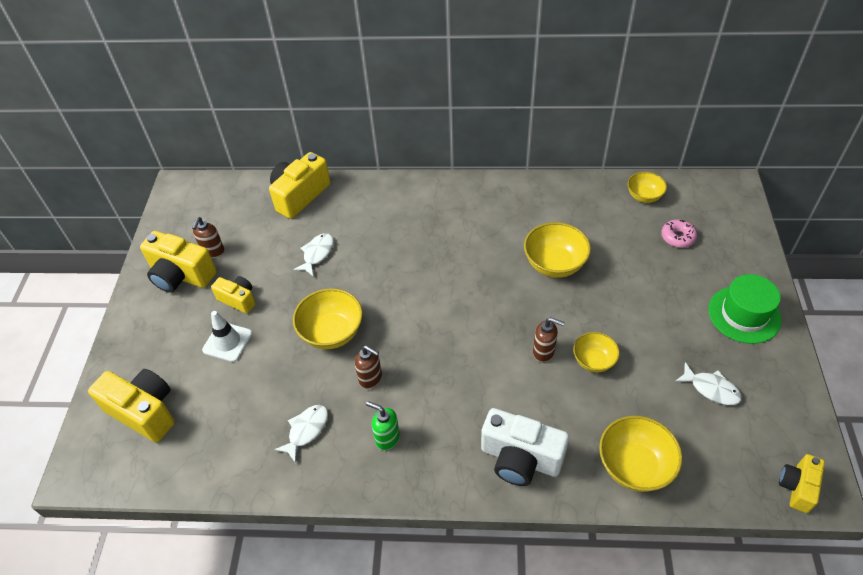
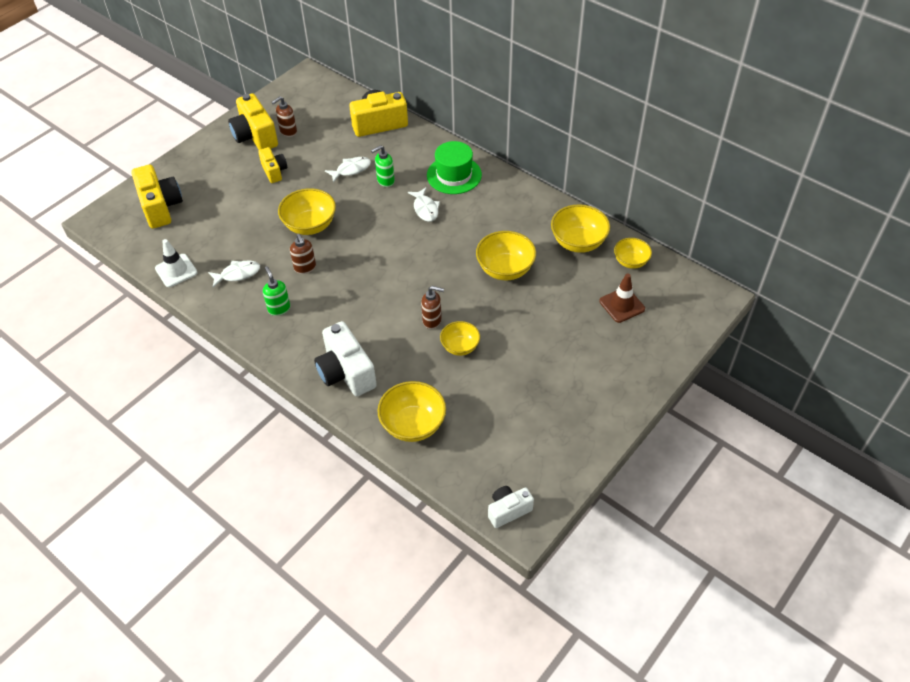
camera: 35 degrees right, 0 degrees up
white traffic cone [202,311,252,362] -> white traffic cone moved to [155,239,198,287]
brown soap dispenser [533,317,565,362] -> brown soap dispenser turned 45 degrees counterclockwise [421,286,444,329]
pink donut [661,219,697,248] -> brown traffic cone [599,274,645,323]
white fish [675,362,742,405] -> white fish moved to [408,188,440,222]
green hat [708,274,782,344] -> green hat moved to [427,141,482,194]
yellow camera [779,454,825,513] -> white camera [488,486,534,528]
none -> green soap dispenser [371,145,395,187]
none -> yellow bowl [551,204,610,253]

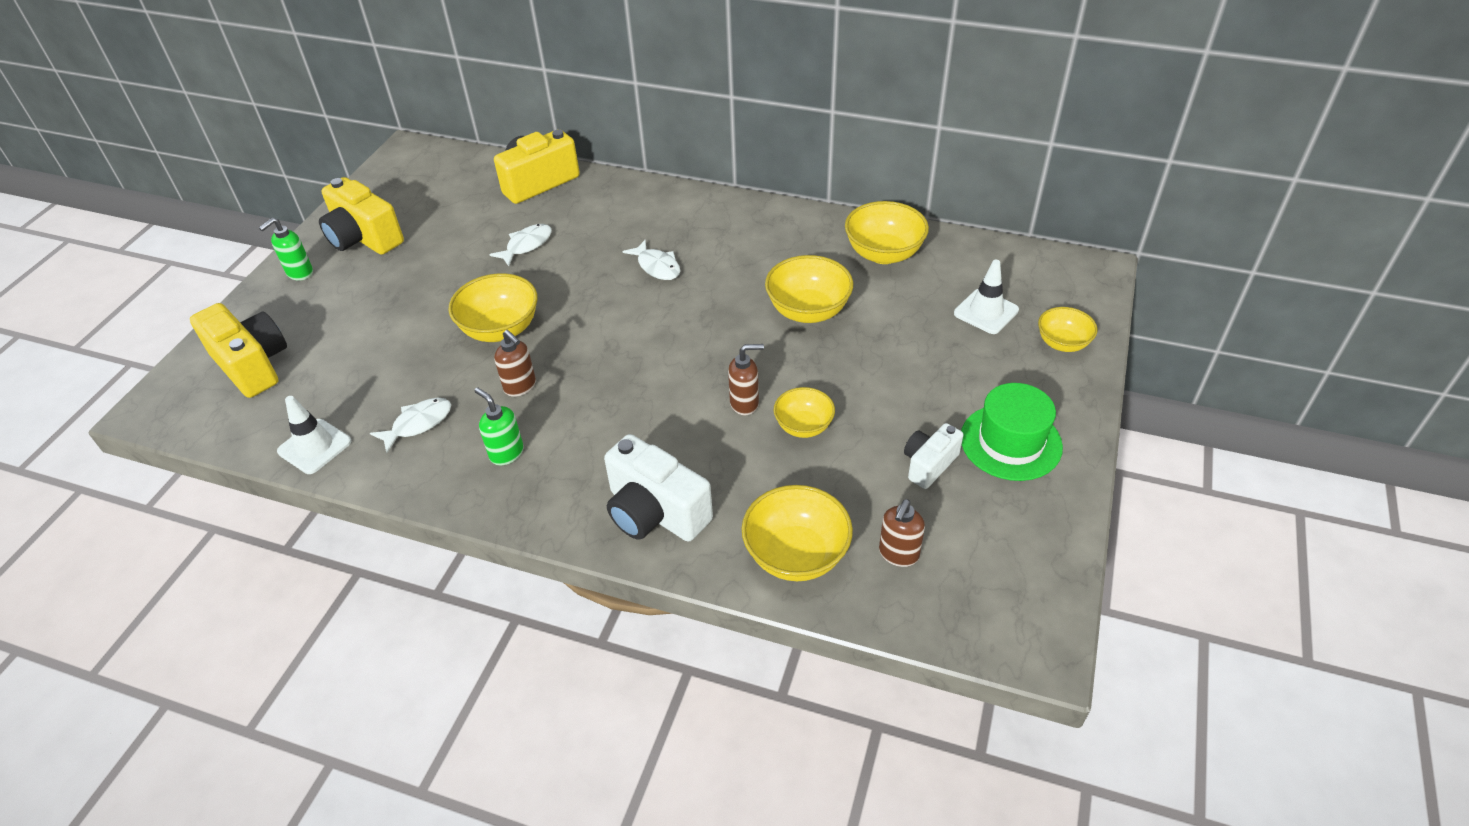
camera: 20 degrees left, 5 degrees down
yellow camera [258,147,287,183] -> none
brown soap dispenser [271,96,297,137] -> brown soap dispenser moved to [879,499,925,567]
green soap dispenser [371,145,395,187] -> green soap dispenser moved to [259,218,313,281]
green hat [427,141,482,194] -> green hat moved to [961,383,1063,481]
white camera [488,486,534,528] -> white camera moved to [904,423,963,489]
brown traffic cone [599,274,645,323] -> white traffic cone [954,260,1019,334]
yellow bowl [614,238,652,269] -> yellow bowl moved to [1038,307,1098,352]

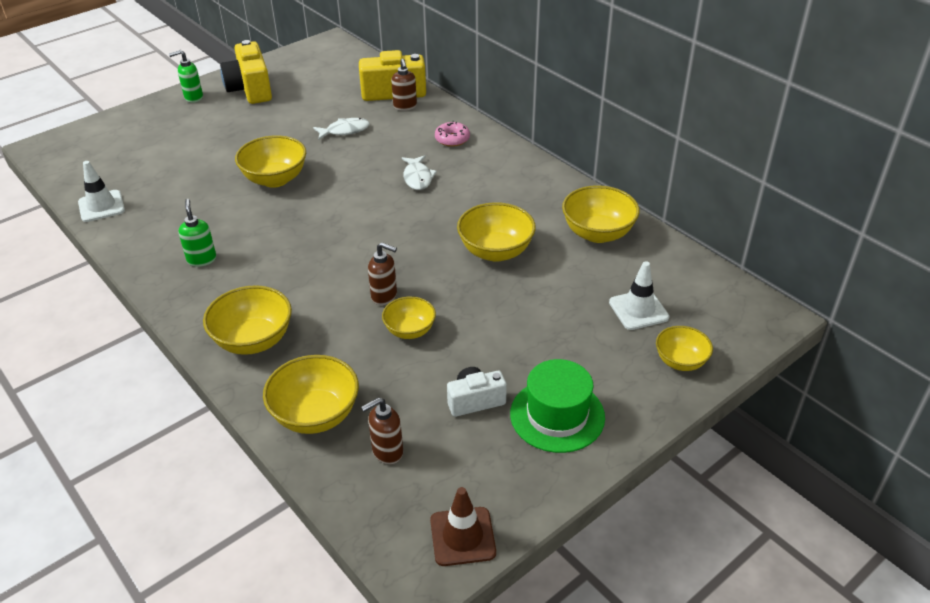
camera: 30 degrees right, 5 degrees down
yellow camera [190,303,287,398] -> none
white fish [370,398,451,453] -> none
brown soap dispenser [494,330,536,397] -> brown soap dispenser moved to [391,59,417,111]
white camera [604,434,713,542] -> yellow bowl [203,285,292,355]
none -> brown traffic cone [430,487,496,566]
none -> pink donut [435,121,470,147]

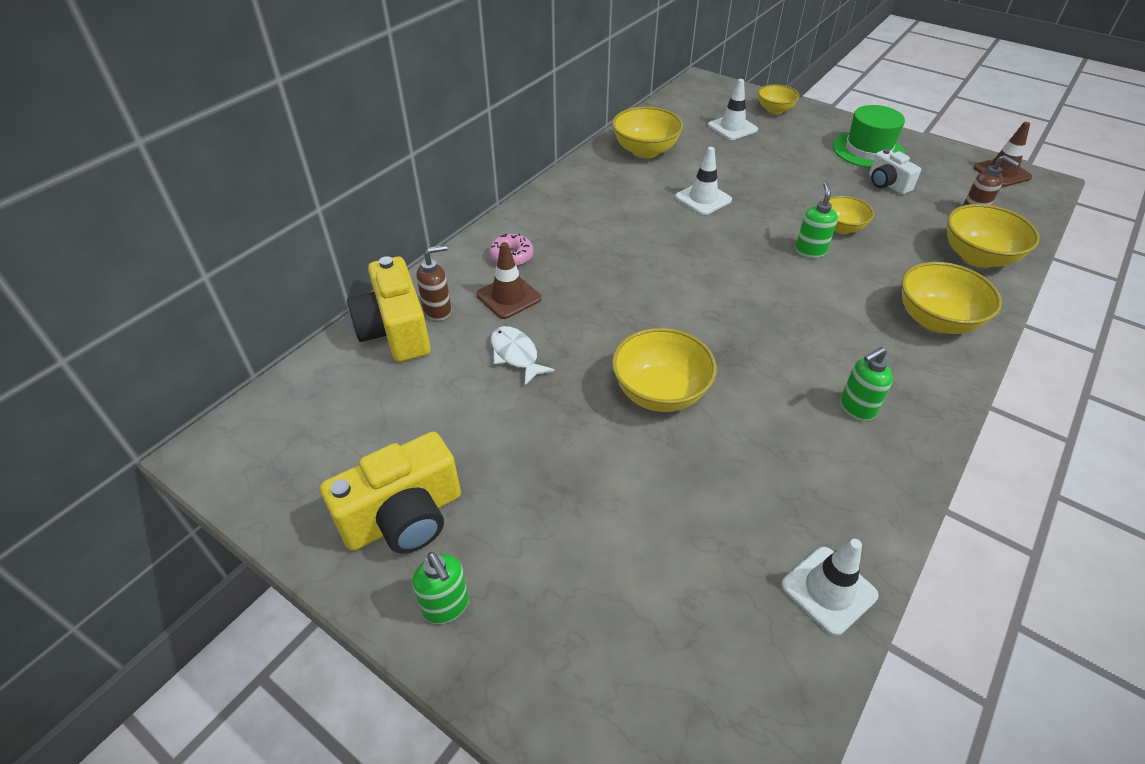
camera: 105 degrees left, 5 degrees up
brown soap dispenser [368,242,397,305] -> green soap dispenser [795,182,838,258]
white fish [402,155,437,190] -> none
yellow bowl [457,202,536,262] -> white traffic cone [675,147,732,215]
none -> brown traffic cone [476,242,541,319]

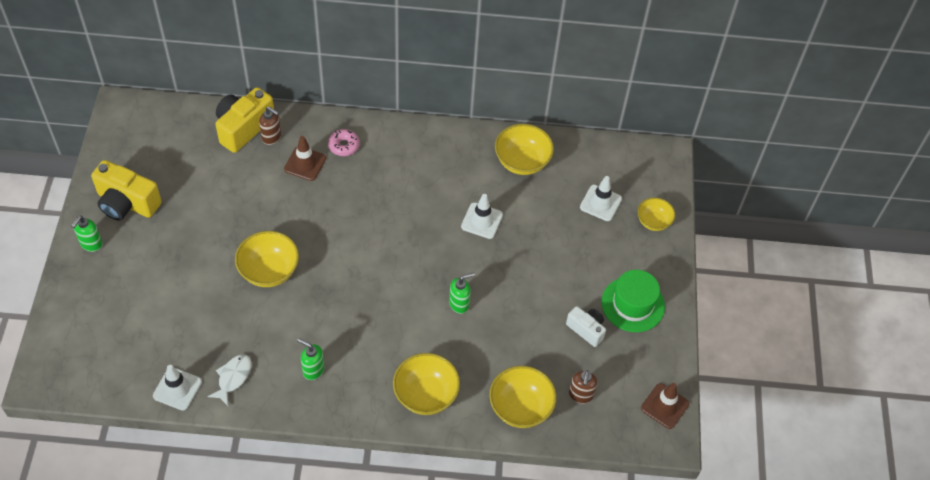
camera: 55 degrees right, 10 degrees up
white fish [491,326,555,385] -> white fish moved to [207,354,251,406]
yellow bowl [829,196,874,234] -> none
white camera [869,149,921,195] -> white camera turned 105 degrees clockwise [566,306,606,347]

